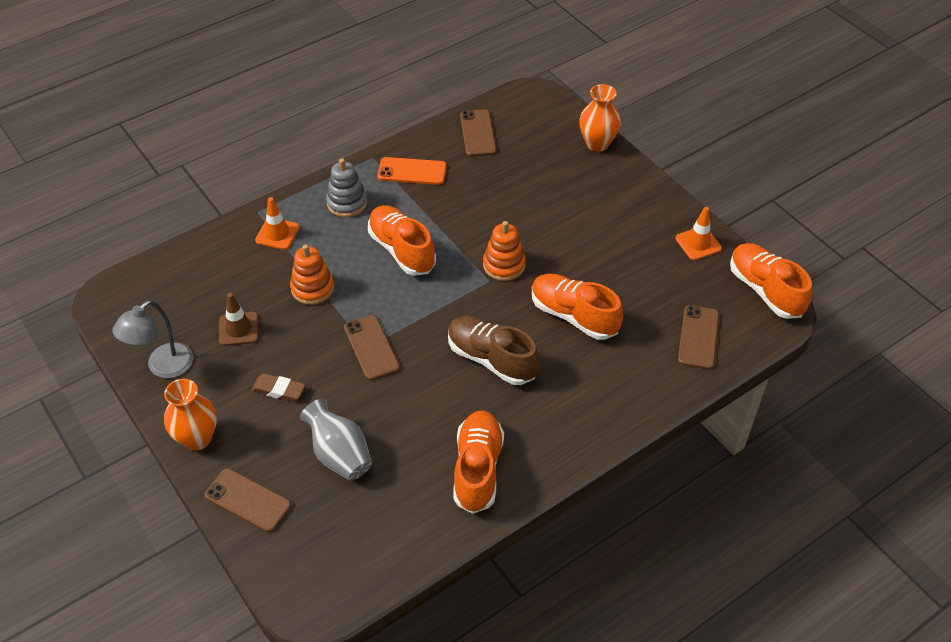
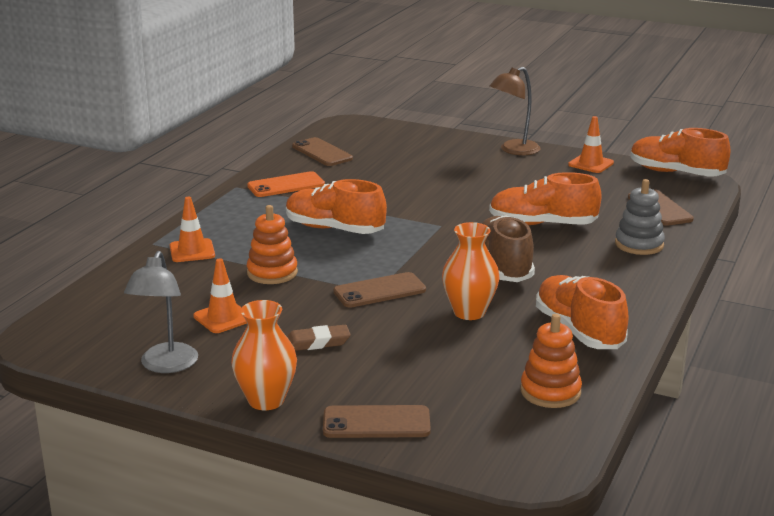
camera: 30 degrees left, 25 degrees down
brown traffic cone [219,293,258,346] -> orange traffic cone [193,258,247,333]
grey vase [300,398,372,481] -> none
grey stacking toy [326,158,367,217] -> grey stacking toy moved to [615,179,665,255]
brown phone [344,315,400,380] -> brown phone turned 60 degrees counterclockwise [333,272,426,308]
brown shoe [448,316,539,385] -> brown shoe turned 75 degrees clockwise [482,215,535,282]
orange stacking toy [483,221,526,281] -> orange stacking toy moved to [520,314,582,408]
orange vase [579,84,621,152] -> orange vase moved to [442,222,500,320]
none -> brown lamp [490,67,541,155]

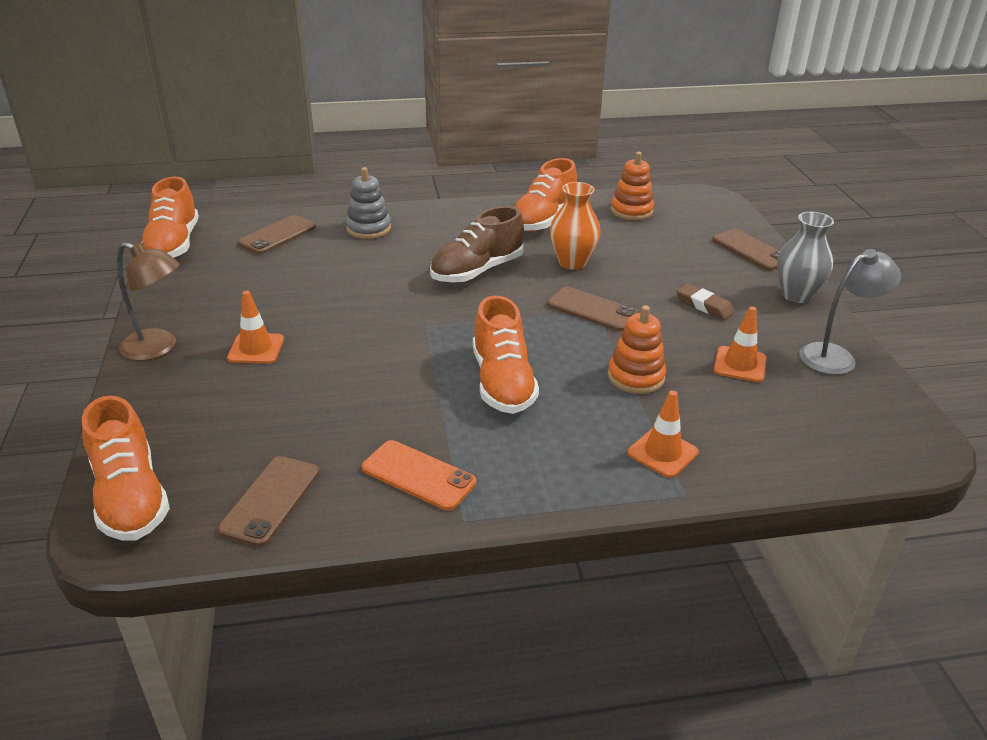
camera: 125 degrees left, 10 degrees up
orange vase [231,300,297,410] -> grey vase [777,212,834,303]
orange shoe [489,172,602,225] -> orange shoe moved to [82,396,170,541]
orange traffic cone [568,116,614,173] -> orange traffic cone moved to [227,291,284,364]

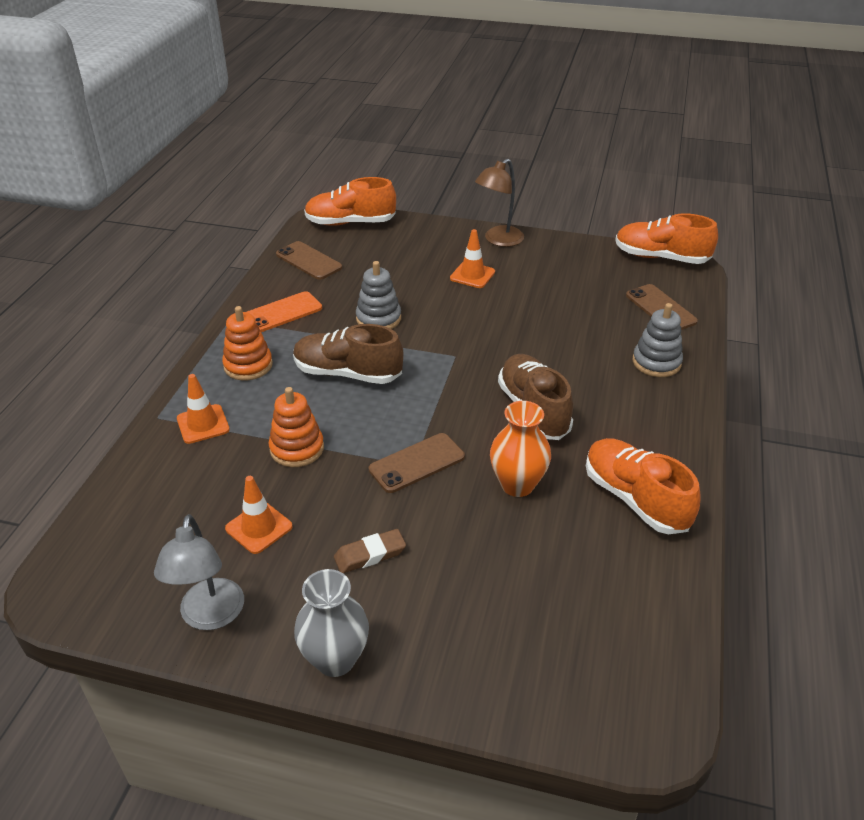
camera: 115 degrees right, 5 degrees up
orange shoe [473,296,539,414] -> brown shoe [293,324,403,384]
orange stacking toy [611,152,654,220] -> orange stacking toy moved to [222,306,273,381]
brown phone [712,229,780,270] -> none
none -> grey stacking toy [356,261,401,329]

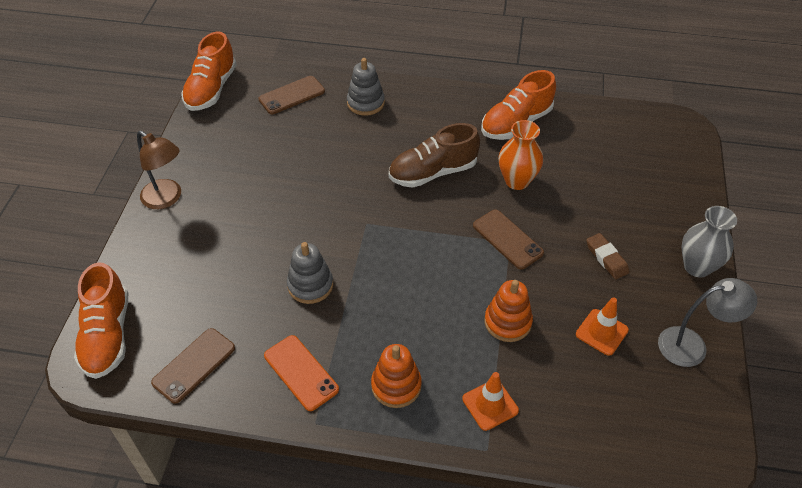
camera: 95 degrees left, 10 degrees up
brown shoe [293,324,403,384] -> none
orange traffic cone [450,229,495,288] -> none

